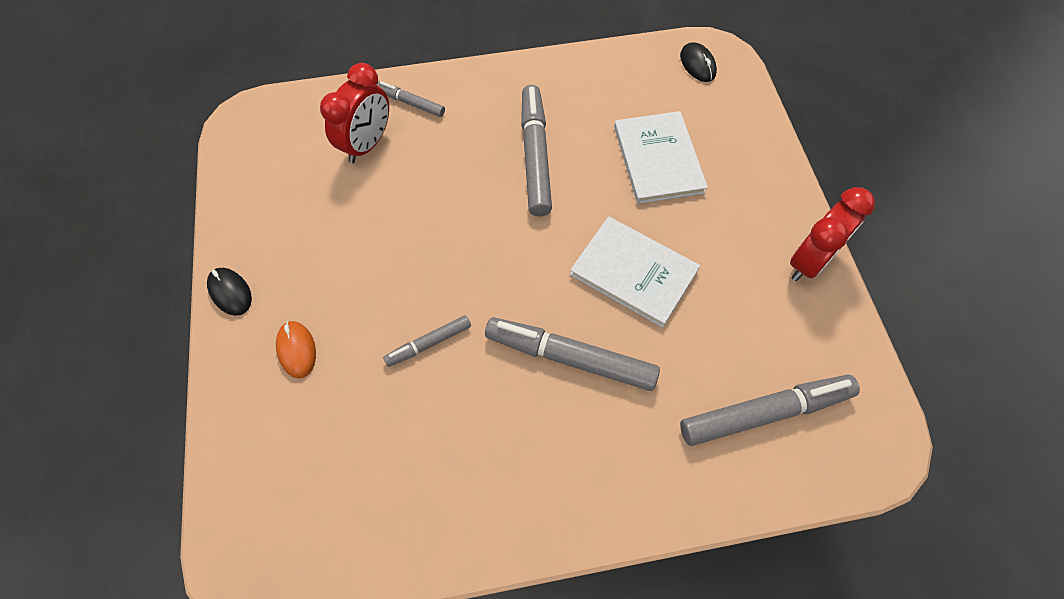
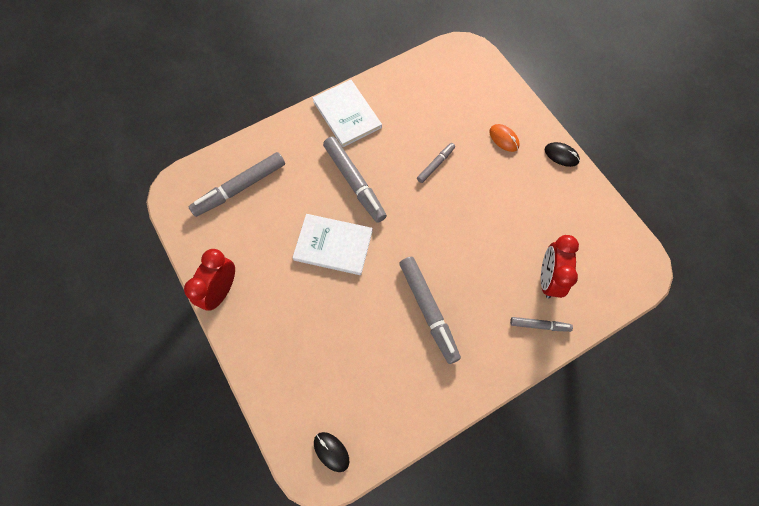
camera: 160 degrees right, 5 degrees up
grey marker [485,317,660,391] -> grey marker turned 60 degrees clockwise [323,137,387,223]
white book [614,111,708,204] -> white book moved to [313,80,382,147]

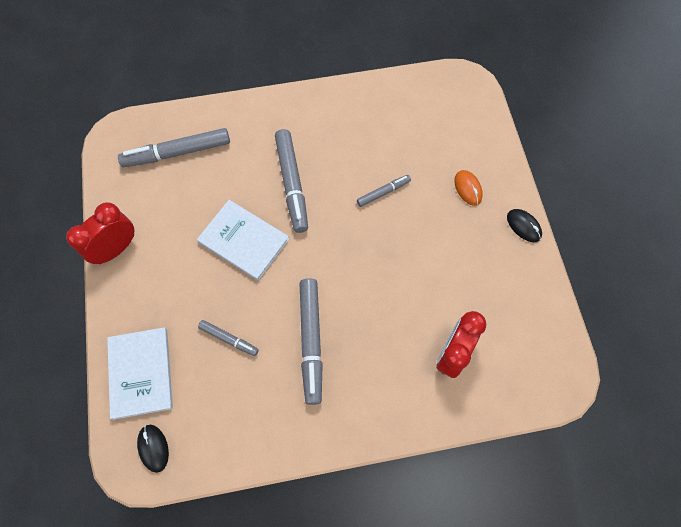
camera: 20 degrees right, 0 degrees up
white book [313,80,382,147] -> white book moved to [107,327,173,420]
grey marker [510,317,573,332] -> grey marker moved to [198,320,259,356]

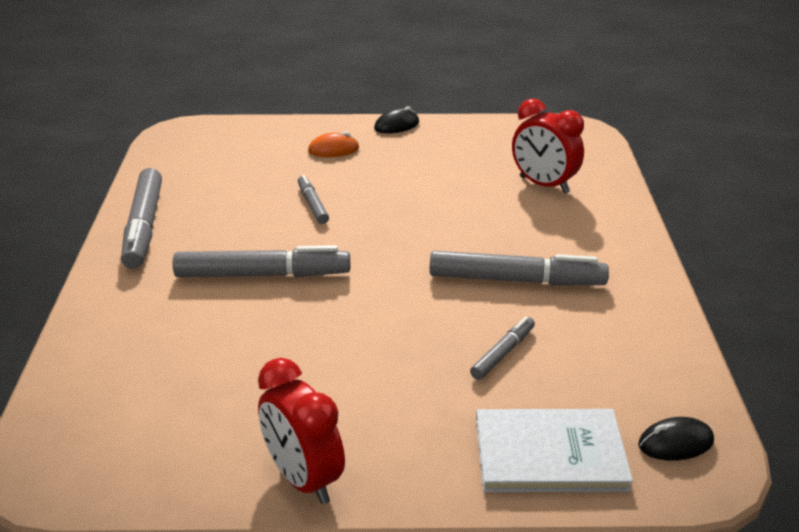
camera: 80 degrees left, 35 degrees down
grey marker [118,128,230,167] -> grey marker moved to [121,168,162,269]
white book [197,200,289,281] -> none

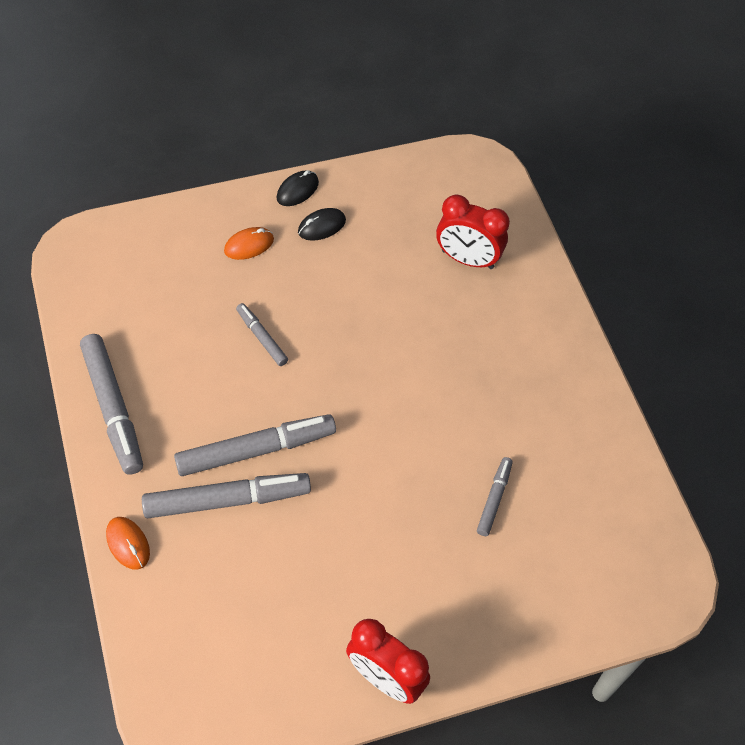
camera: 20 degrees left, 25 degrees up
grey marker [430,251,609,286] -> grey marker moved to [142,473,311,518]
white book [476,409,633,492] -> none
black mouse [638,417,714,461] -> black mouse moved to [298,208,346,241]
none -> orange mouse [106,517,150,570]

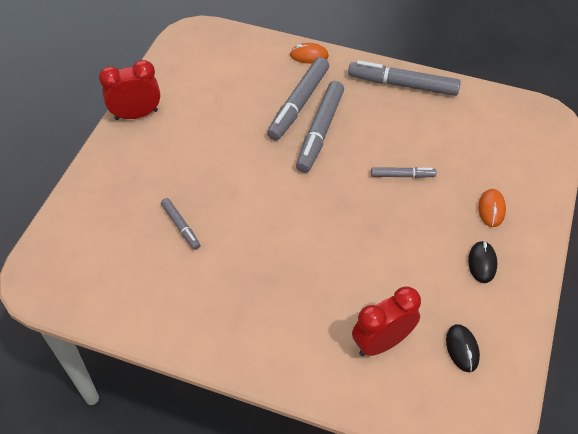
camera: 130 degrees right, 5 degrees down
black mouse [276,170,319,206] -> black mouse moved to [446,324,480,372]

